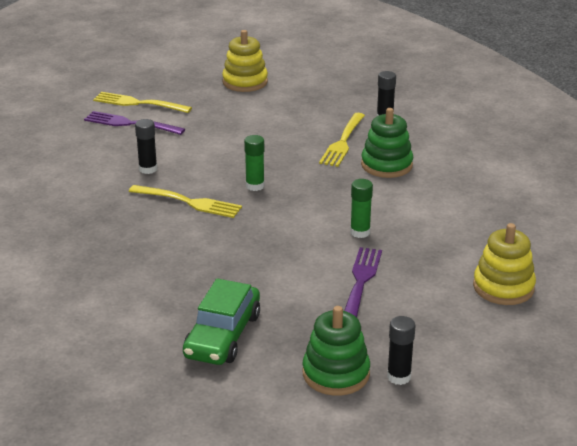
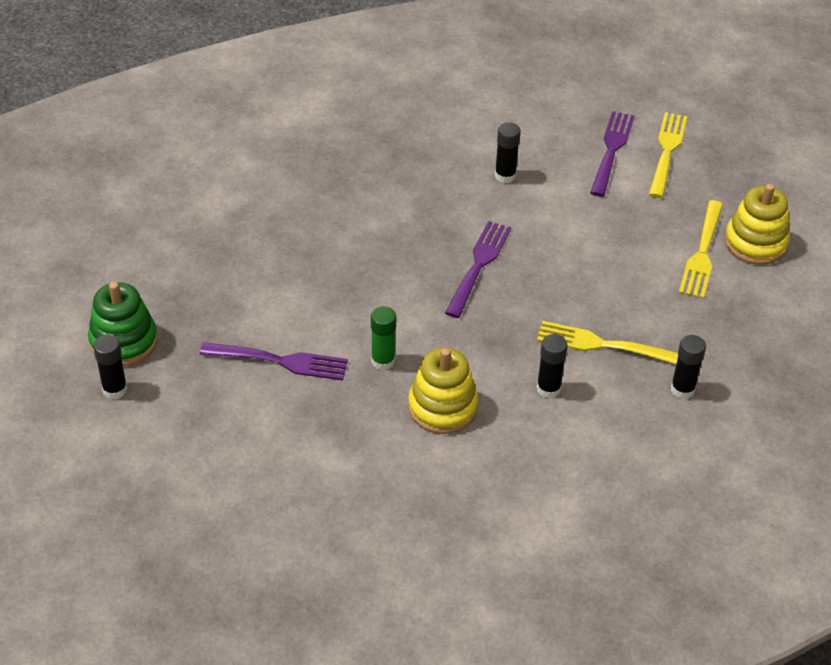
camera: 85 degrees right, 15 degrees up
yellow fork [129,185,242,218] -> yellow fork moved to [679,200,723,299]
green car [183,278,260,365] -> none
green glue stick [244,135,265,191] -> purple fork [445,221,511,318]
green stacking toy [361,108,413,178] -> black glue stick [537,334,568,398]
yellow stacking toy [473,223,536,305] -> yellow stacking toy moved to [408,348,478,434]

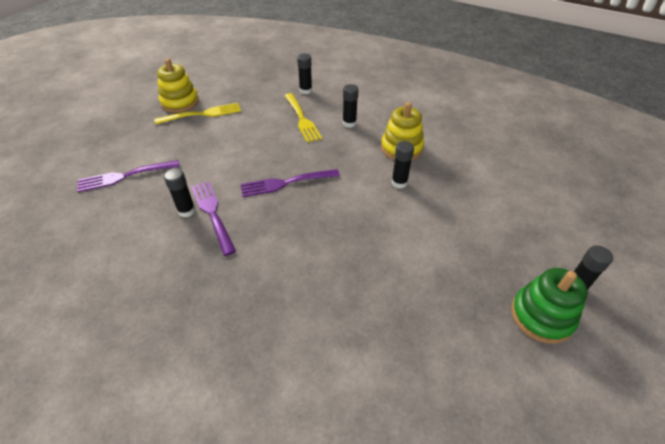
camera: 125 degrees left, 0 degrees up
purple fork [200,342,348,381] -> purple fork moved to [191,181,236,256]
green glue stick [371,306,396,370] -> black glue stick [391,141,414,189]
yellow fork [649,112,687,198] -> none

